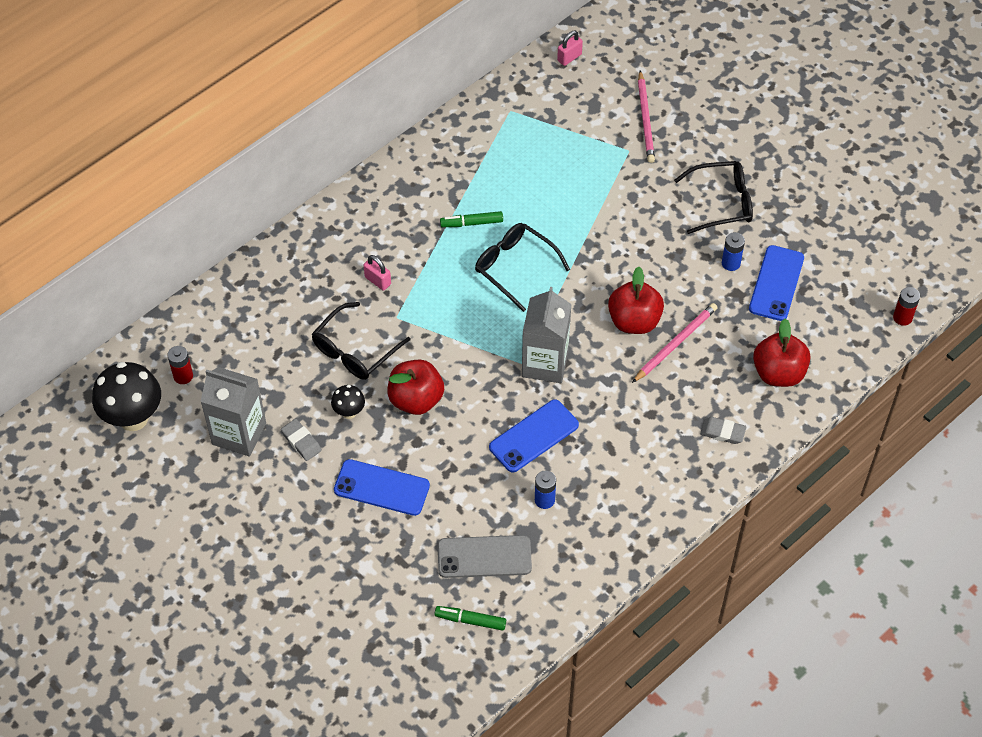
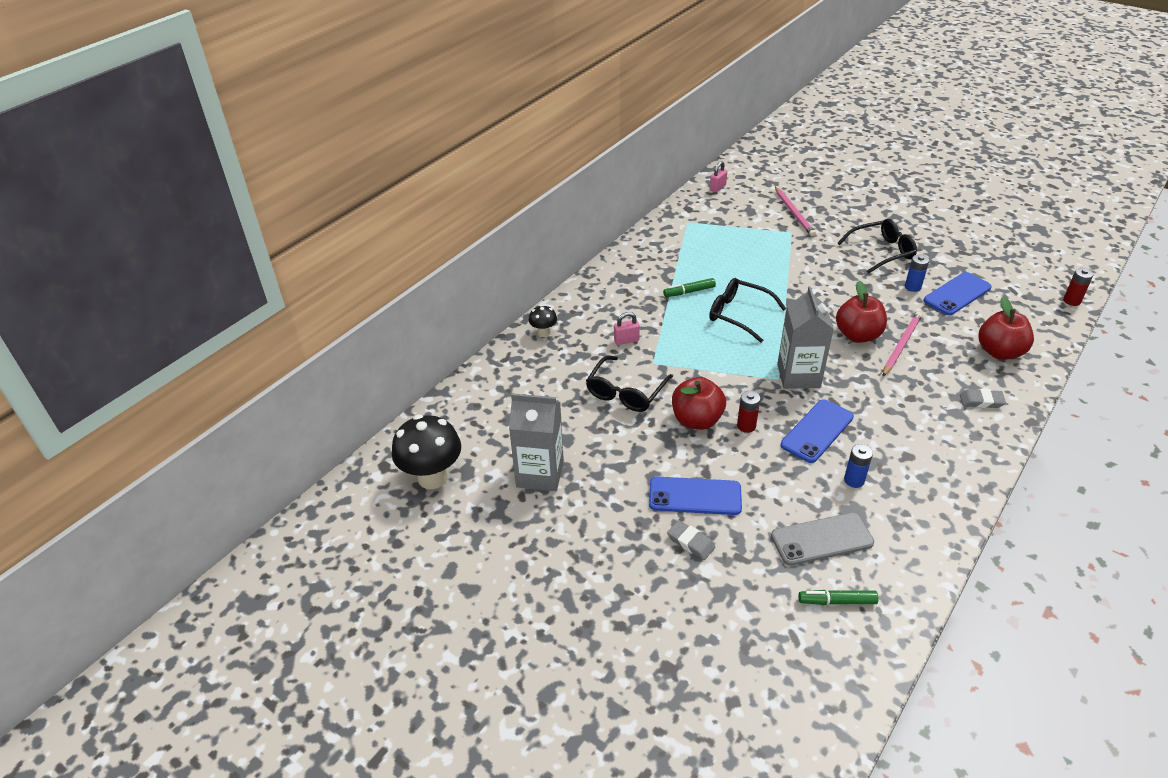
camera: 10 degrees left, 15 degrees down
red battery [167,346,193,384] -> red battery moved to [737,391,760,433]
grey eraser [281,419,322,461] -> grey eraser moved to [667,520,715,560]
black mushroom [331,385,365,419] -> black mushroom moved to [529,305,557,337]
pink padlock [363,255,391,291] -> pink padlock turned 45 degrees counterclockwise [614,312,640,345]
blue phone [749,245,804,321] -> blue phone turned 45 degrees clockwise [923,272,992,315]

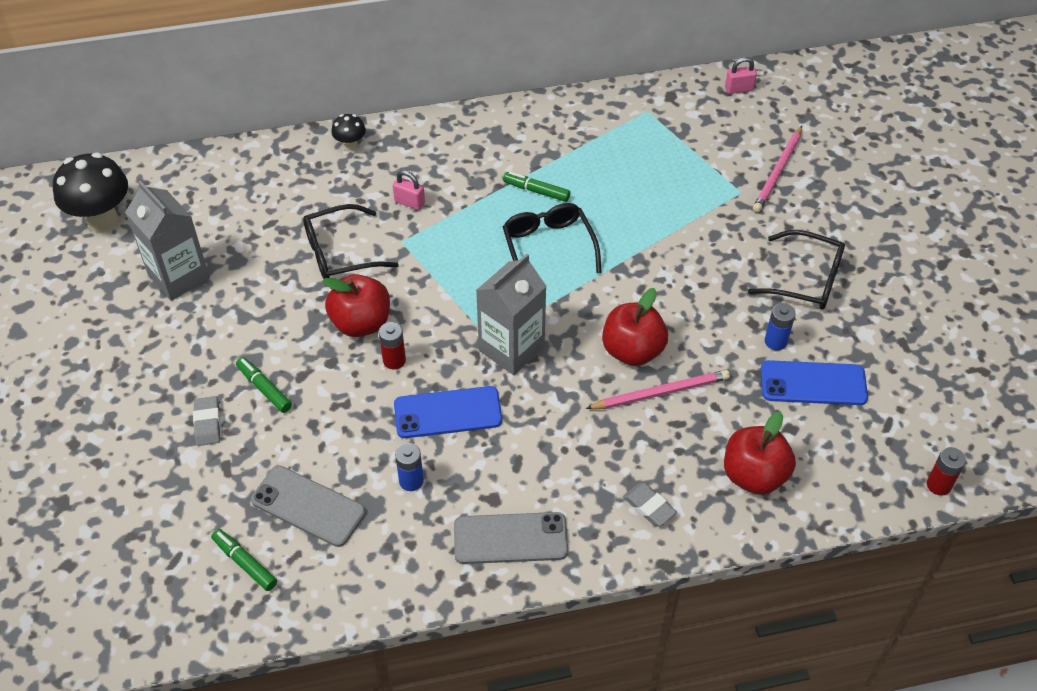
camera: 40 degrees right, 10 degrees up
blue phone [649,477,742,515] -> green marker [236,357,292,413]
none -> grey phone [454,512,568,564]

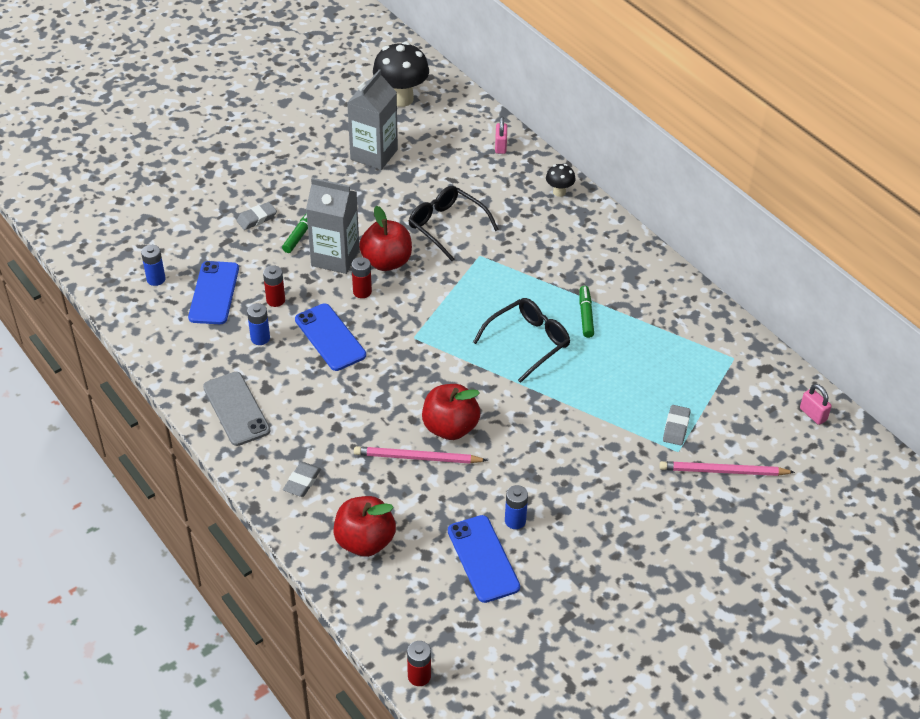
camera: 65 degrees right, 5 degrees down
green marker [211,529,277,591] -> blue battery [141,245,165,286]
grey phone [251,466,366,547] -> blue phone [188,261,239,324]
pink padlock [393,170,425,210] -> pink padlock moved to [495,116,507,154]
grey carton [476,254,547,375] -> grey carton moved to [306,178,359,274]
pink pencil [585,370,730,409] -> pink pencil turned 135 degrees clockwise [354,446,488,464]
black glasses [748,230,845,310] -> none
none -> red battery [263,265,285,307]
none -> grey eraser [663,405,691,445]

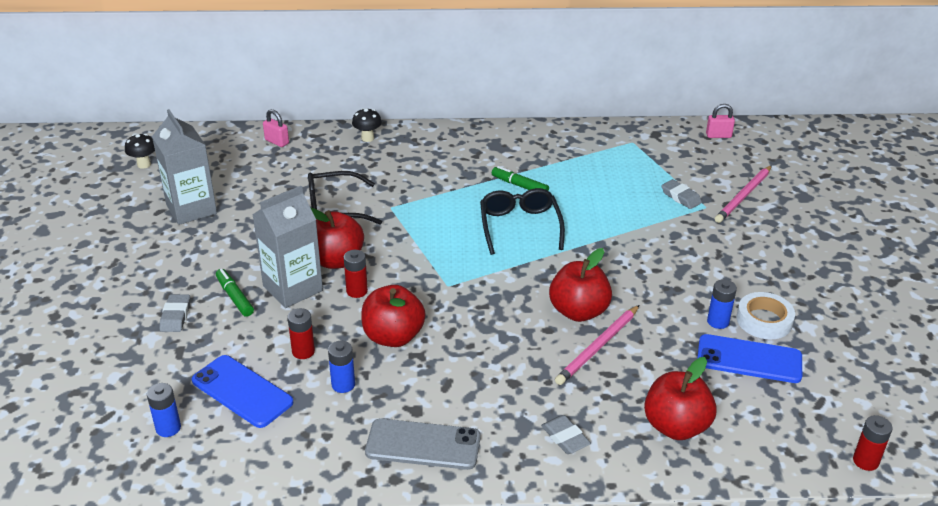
camera: 55 degrees left, 10 degrees down
blue phone [295,303,366,371] -> red apple [361,285,426,347]
black mushroom [373,42,429,107] -> black mushroom [125,134,155,169], size x0.50
none -> white tape [736,292,795,339]

